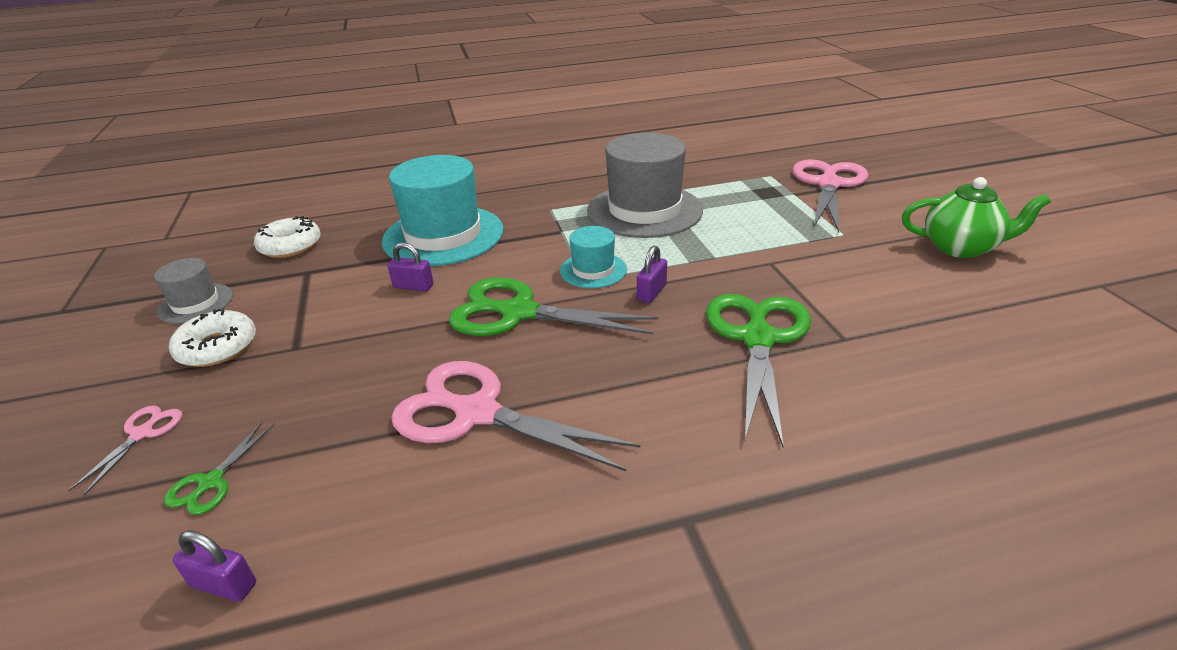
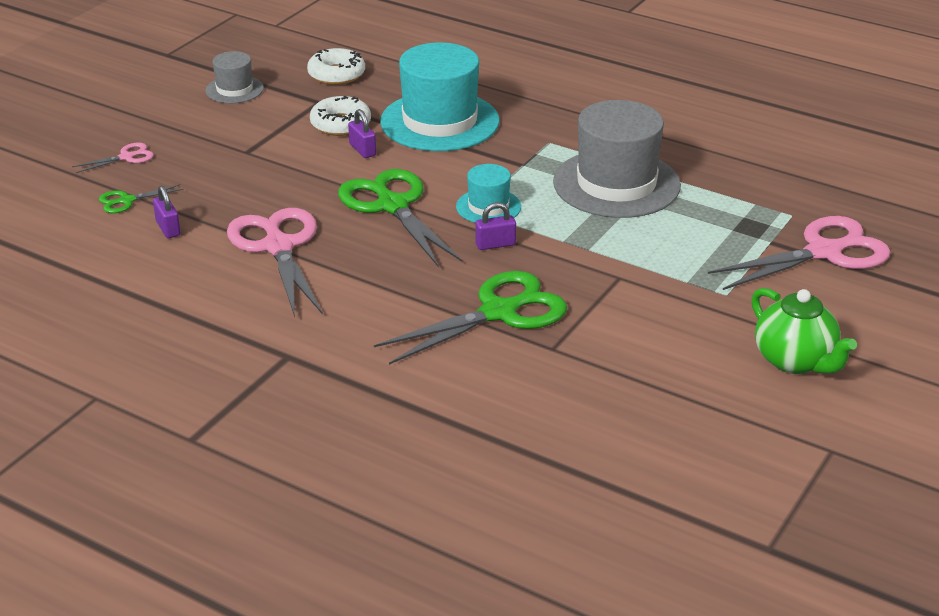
camera: 45 degrees right, 0 degrees up
white donut [169,309,256,367] -> white donut moved to [310,96,371,136]
purple padlock [172,530,256,602] -> purple padlock moved to [153,186,181,238]

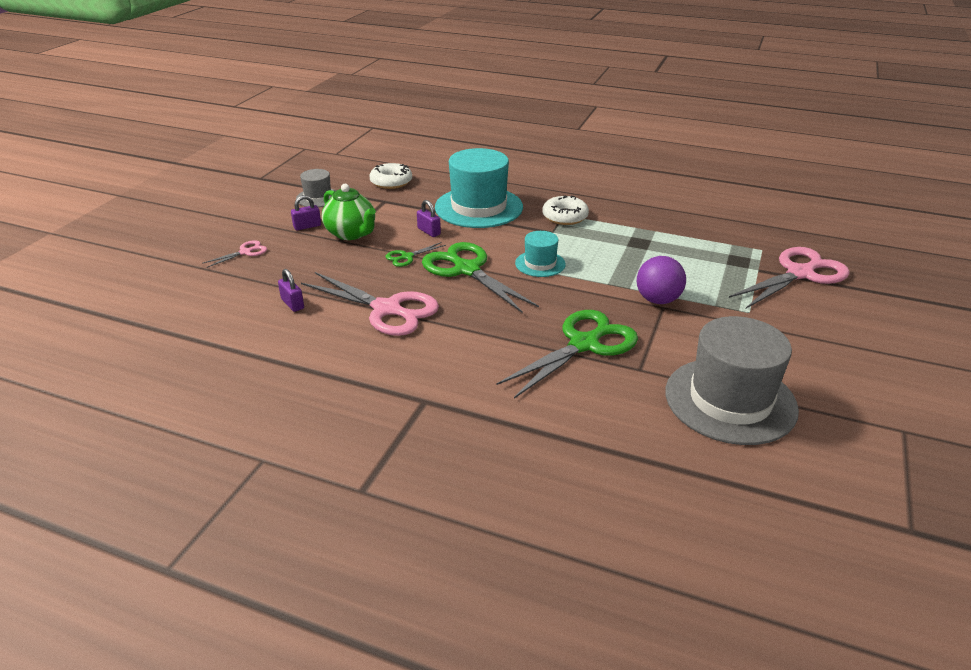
camera: 10 degrees left, 0 degrees up
green scissors [99,184,184,213] -> green scissors moved to [385,242,446,267]
pink scissors [227,208,323,317] -> pink scissors turned 150 degrees clockwise [301,272,439,336]
white donut [310,96,371,136] -> white donut moved to [542,195,589,225]
purple padlock [475,202,516,250] -> purple padlock moved to [291,195,321,230]
grey hat [553,100,681,218] -> grey hat moved to [665,316,799,445]
green teapot [751,288,857,374] -> green teapot moved to [322,184,376,240]
none -> purple ball [637,256,686,304]

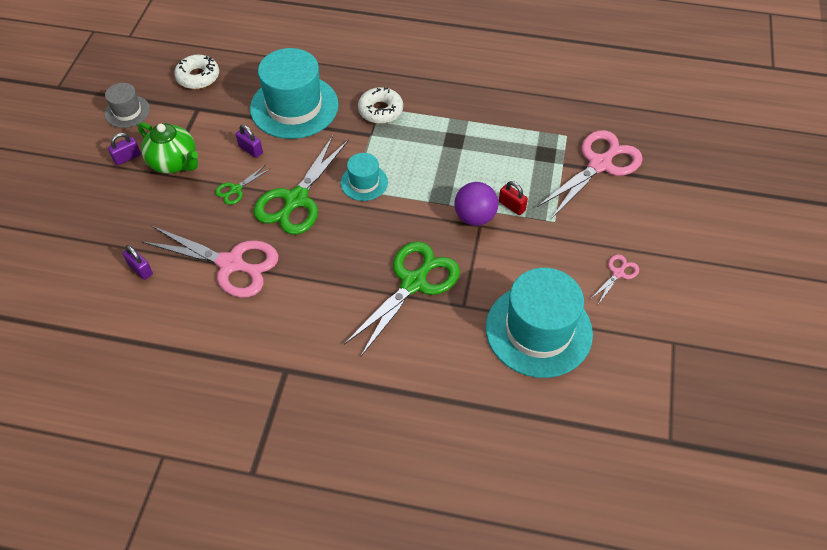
camera: 10 degrees left, 20 degrees up
pink scissors [202,240,267,268] -> pink scissors moved to [592,254,639,303]
green scissors [422,242,539,313] -> green scissors turned 105 degrees counterclockwise [253,136,349,235]
grey hat [665,316,799,445] -> turquoise hat [486,268,593,378]
none -> red padlock [499,181,528,215]

